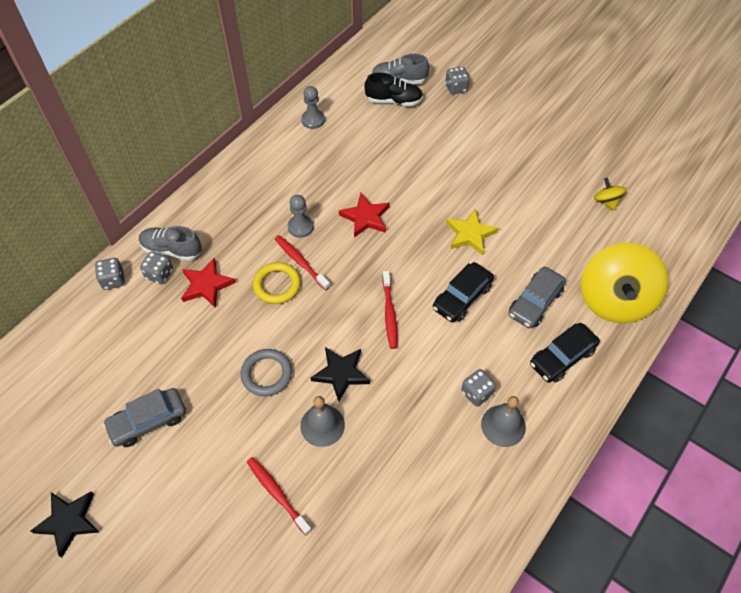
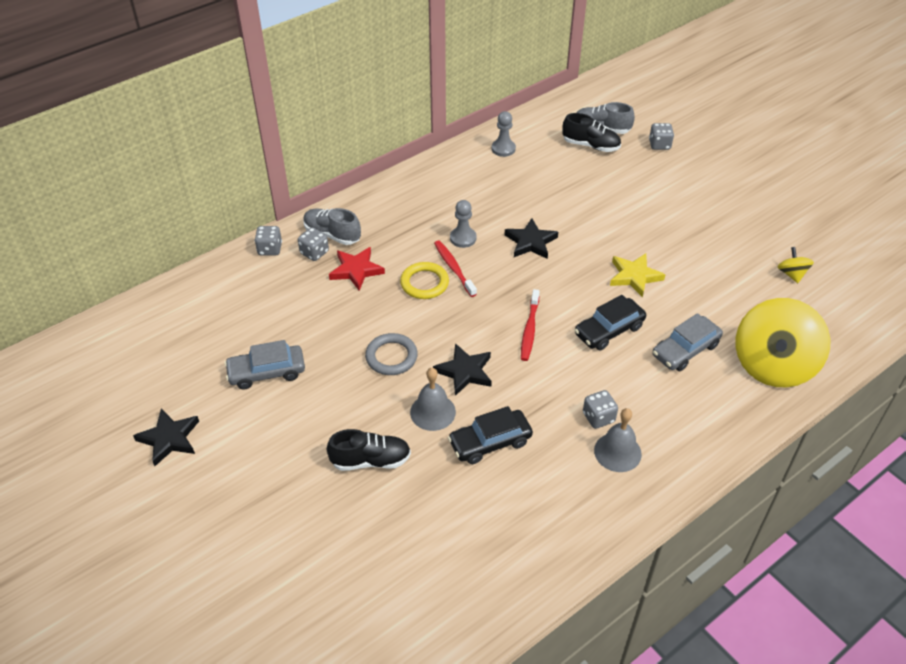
camera: 15 degrees right, 10 degrees down
red toothbrush [247,457,312,536] -> black shoe [327,429,411,471]
red star [339,193,390,238] -> black star [504,218,558,259]
black car [530,323,600,383] -> black car moved to [448,406,533,464]

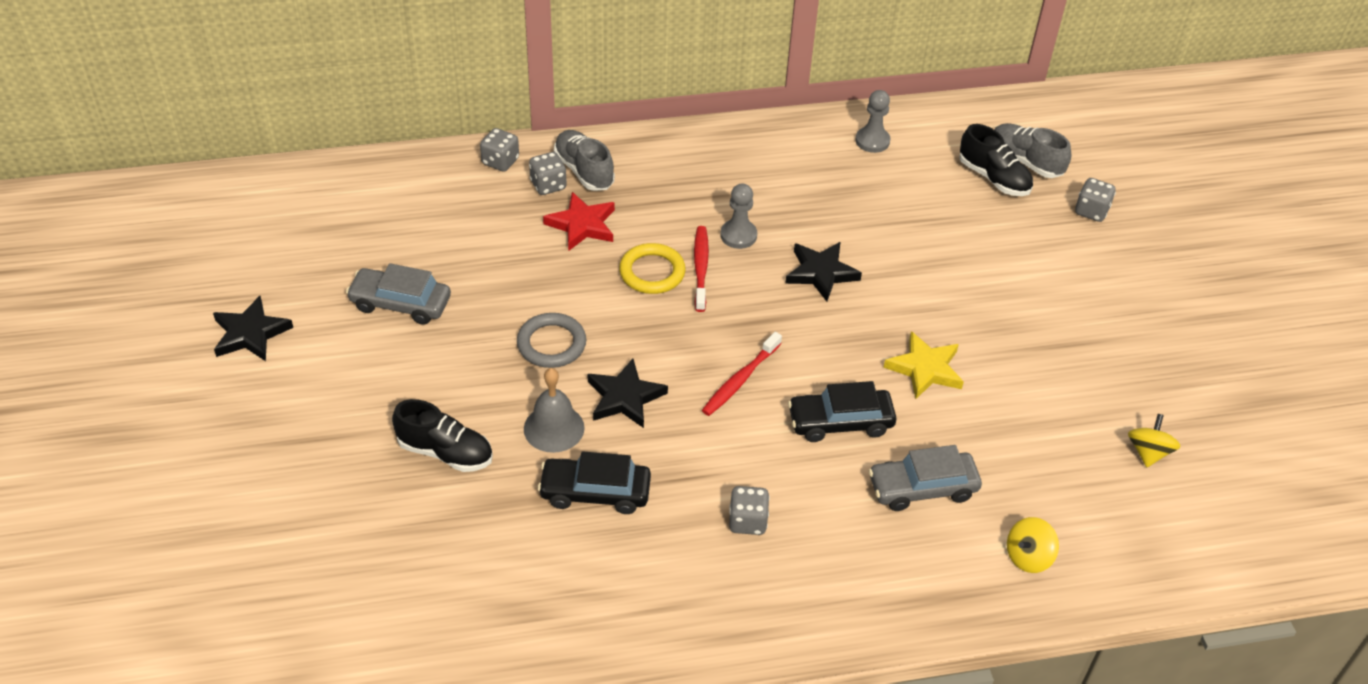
camera: 25 degrees right, 0 degrees up
grey bell [594,408,642,472] -> none
yellow spinning top [736,298,830,387] -> yellow spinning top [1007,517,1059,573], size x0.43

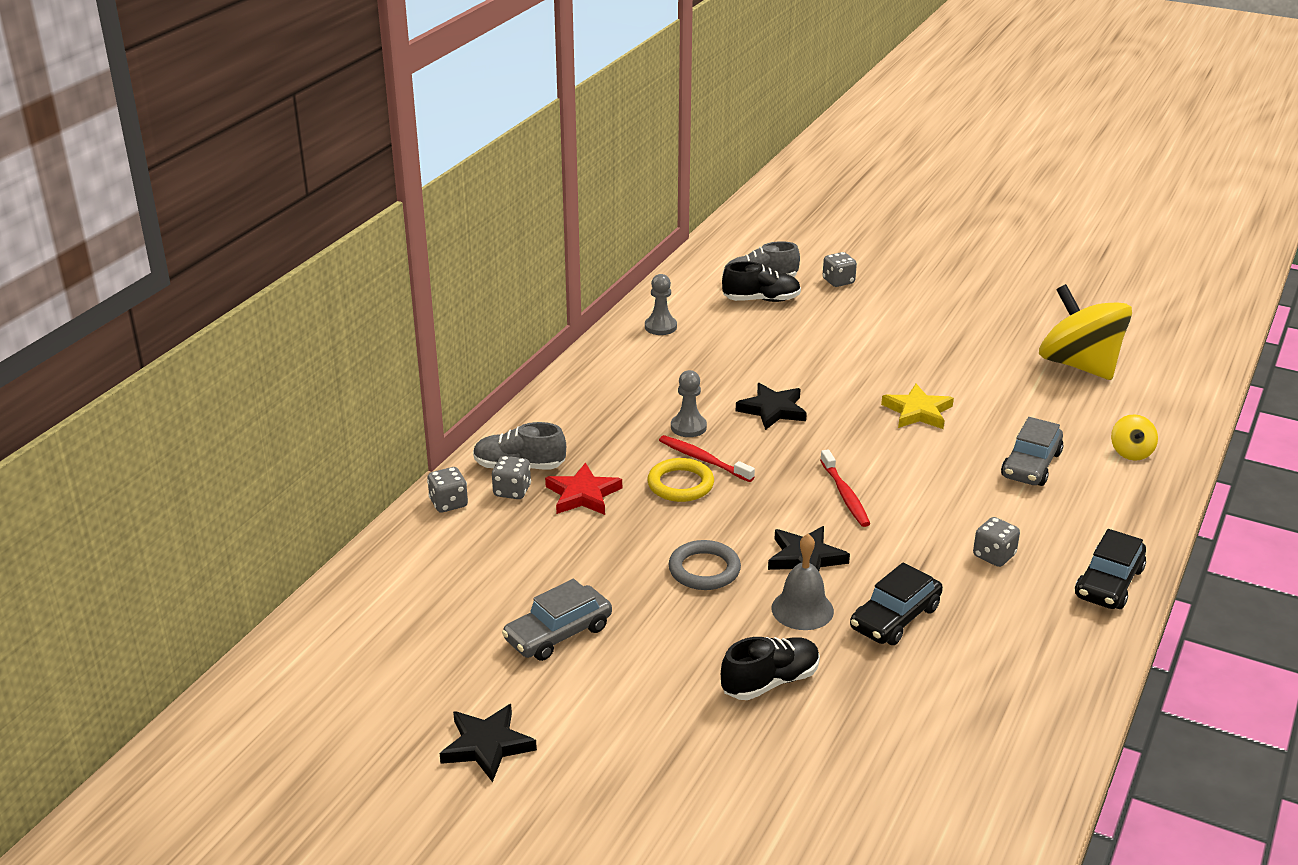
camera: 50 degrees left, 15 degrees down
black car [788,381,896,442] -> black car moved to [1075,529,1146,609]
yellow spinning top [1128,414,1181,467] -> yellow spinning top [1039,284,1132,380], size x2.34

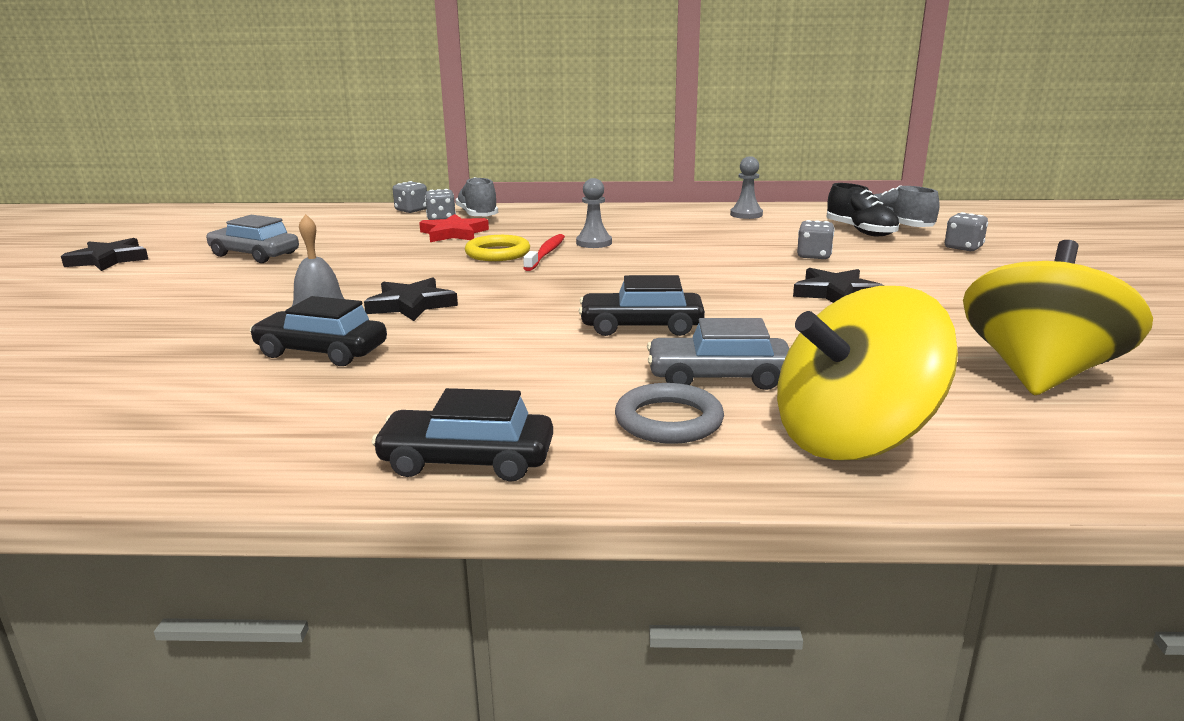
camera: 65 degrees right, 10 degrees down
grey ring [669,540,741,590] -> grey ring moved to [615,383,724,444]
black shoe [721,637,820,700] -> none
black star [736,383,807,430] -> black star moved to [793,268,884,303]
red toothbrush [820,449,870,527] -> none
yellow star [881,384,954,429] -> none
grey dice [973,517,1020,567] -> grey dice moved to [797,220,835,259]
yellow spinning top [1111,414,1158,461] -> yellow spinning top [777,286,958,460], size x2.34
none -> black car [579,275,705,336]

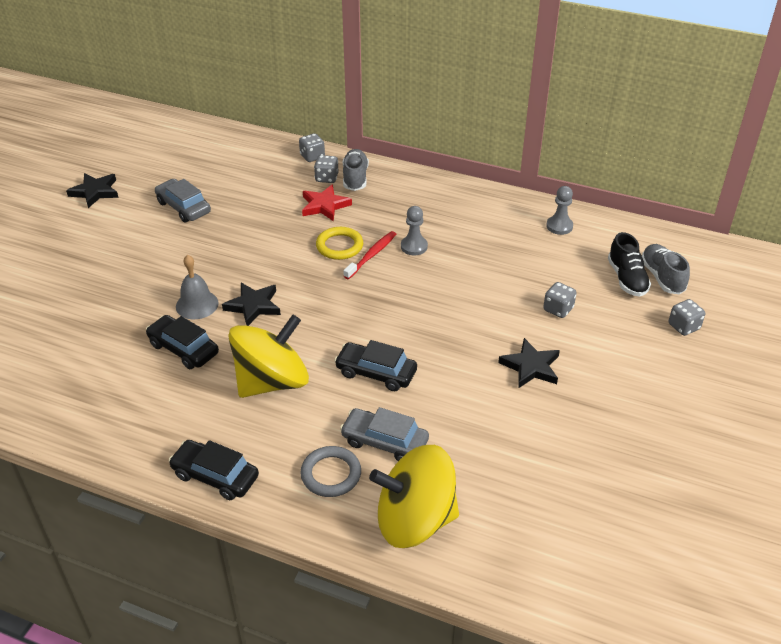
camera: 20 degrees right, 20 degrees up
yellow spinning top [963,240,1153,395] -> yellow spinning top moved to [228,315,309,398]

